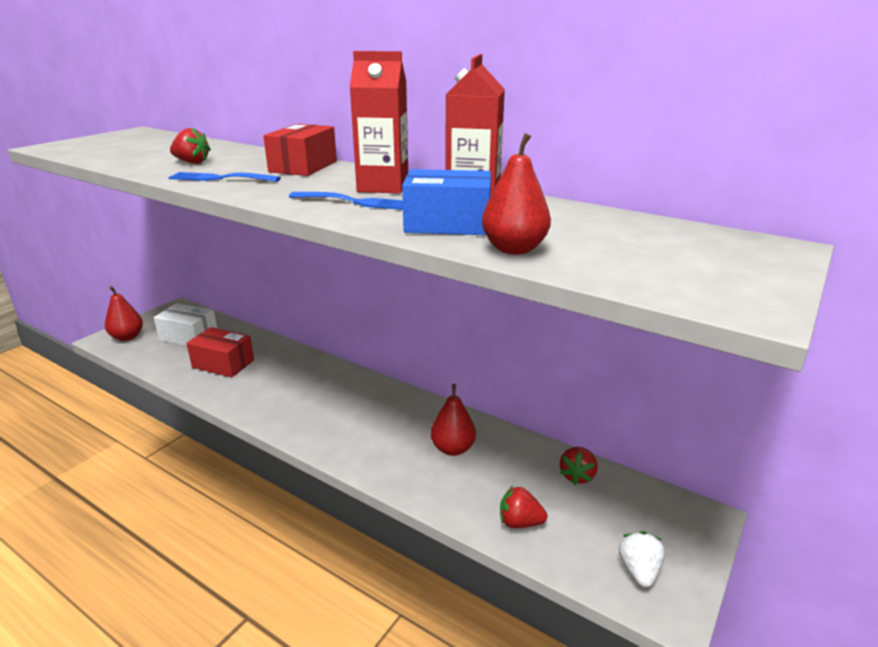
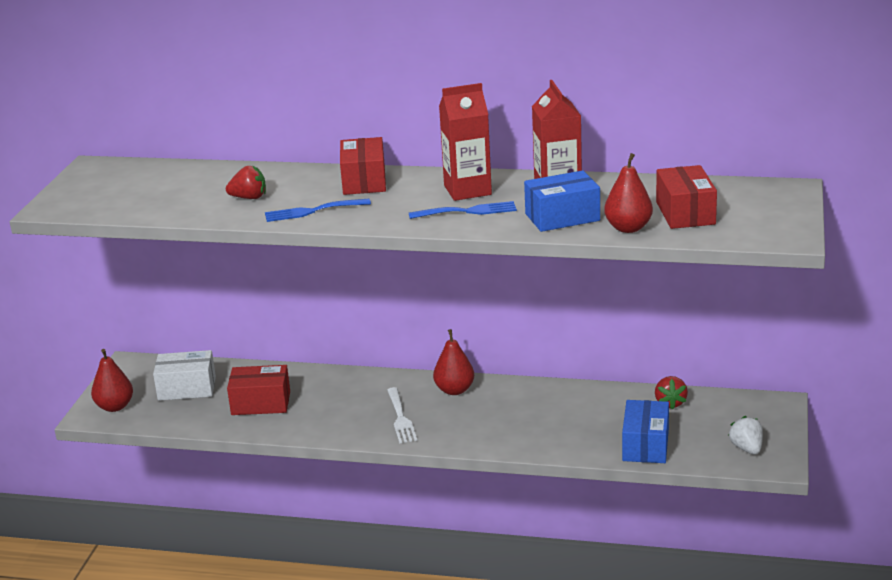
camera: 20 degrees left, 0 degrees up
red pear [431,384,476,456] -> red pear moved to [433,329,474,395]
red strawberry [500,486,547,528] -> blue box [622,400,669,463]
none -> white fork [387,387,417,443]
none -> red box [656,165,717,229]

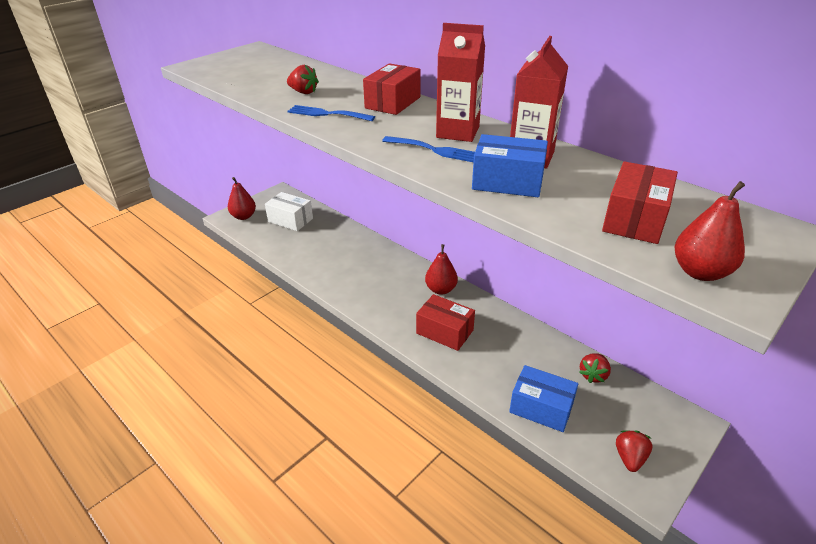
camera: 30 degrees right, 10 degrees up
red box [227,365,290,415] -> red box moved to [416,294,475,351]
white fork [387,387,417,443] -> none
red pear [604,153,653,233] -> red pear moved to [675,181,745,281]
blue box [622,400,669,463] -> blue box turned 75 degrees clockwise [509,365,578,432]
white strawberry [728,416,763,454] -> red strawberry [616,430,652,472]

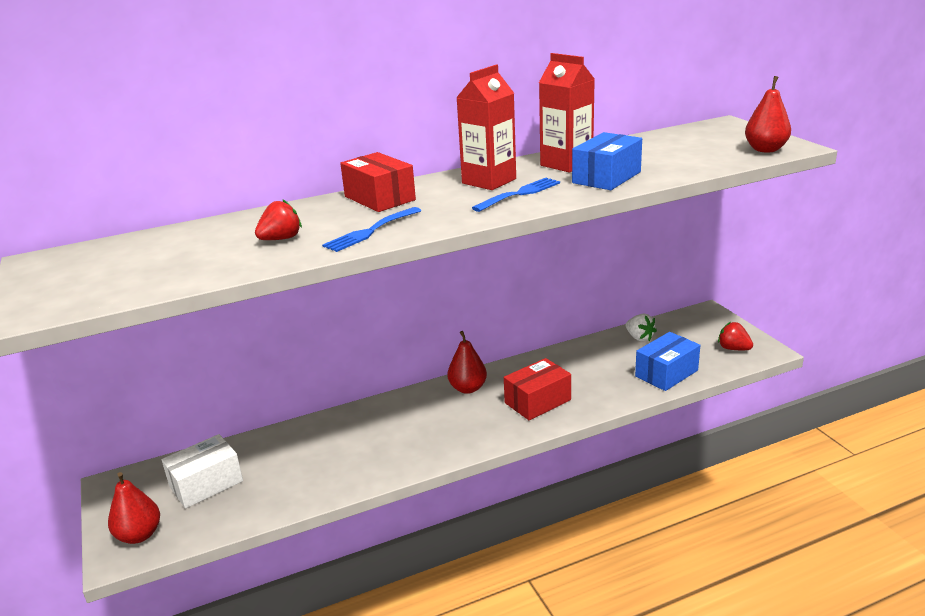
camera: 65 degrees left, 10 degrees down
red strawberry [579,353,611,383] -> white strawberry [626,314,657,342]
red box [602,161,678,244] -> none

